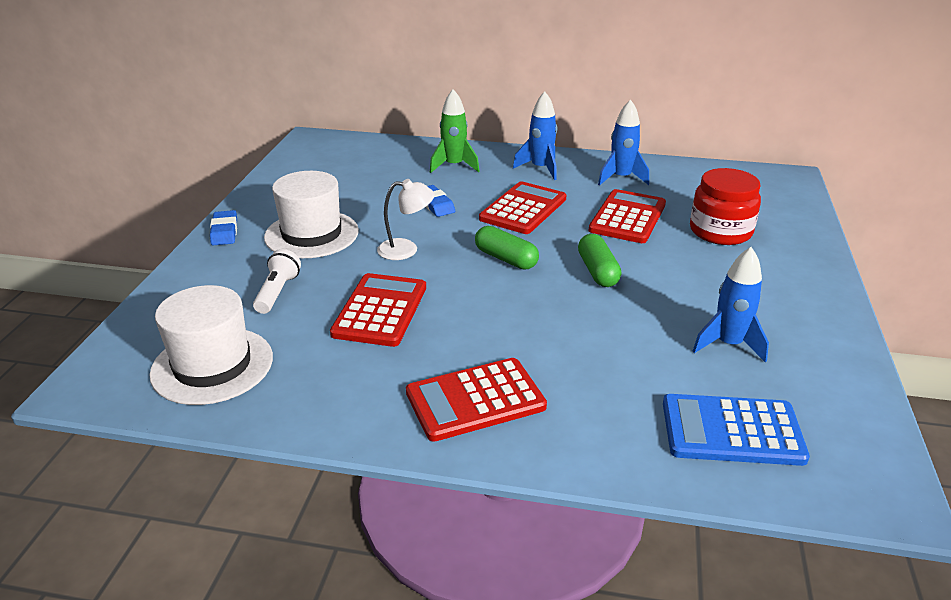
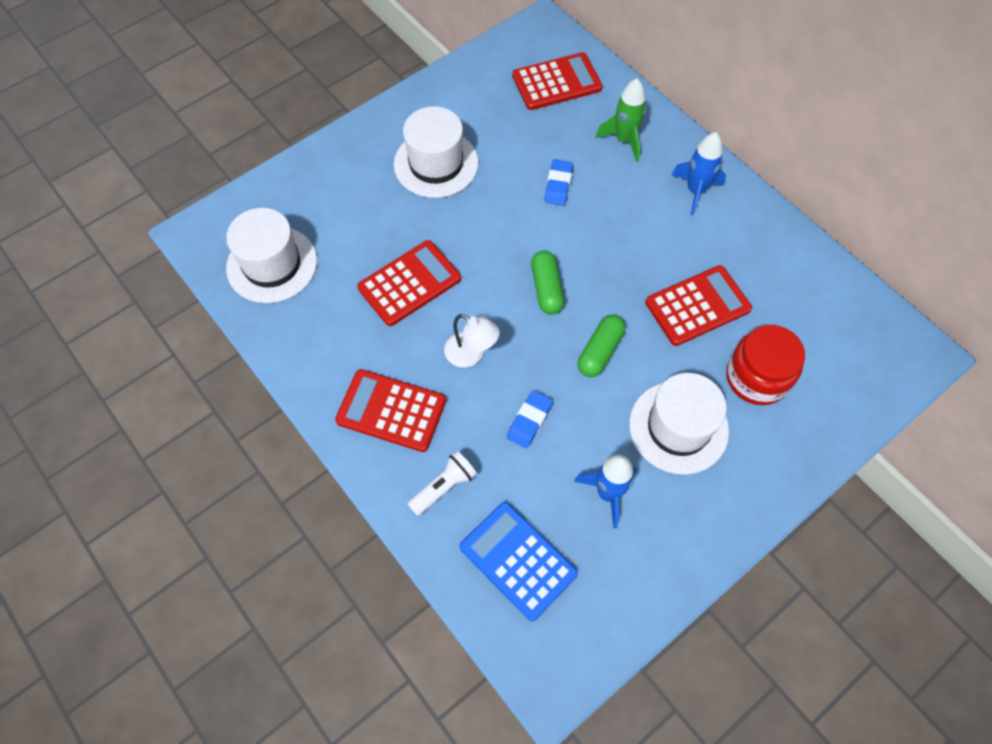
camera: 40 degrees right, 30 degrees up
blue eraser [210,210,237,245] -> blue eraser moved to [507,390,553,448]
white flashlight [253,249,301,314] -> white flashlight moved to [408,451,477,516]
white lamp [377,179,435,260] -> white lamp moved to [444,314,500,367]
red calculator [479,181,566,234] -> red calculator moved to [512,52,603,110]
blue rocket [598,99,649,185] -> none
none -> white hat [629,373,729,474]

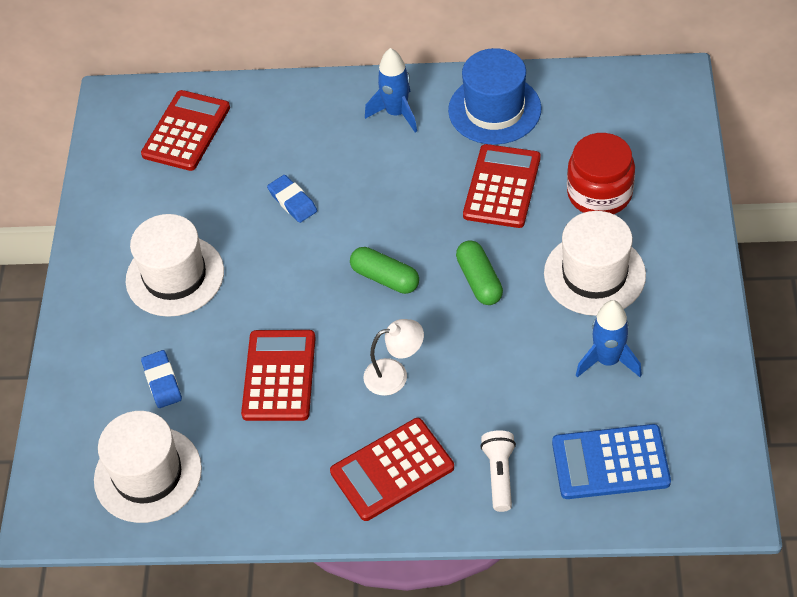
camera: 45 degrees left, 10 degrees down
blue eraser [507,390,553,448] -> blue eraser moved to [141,350,182,408]
green rocket [596,78,647,162] -> none
none -> blue hat [448,48,542,145]

